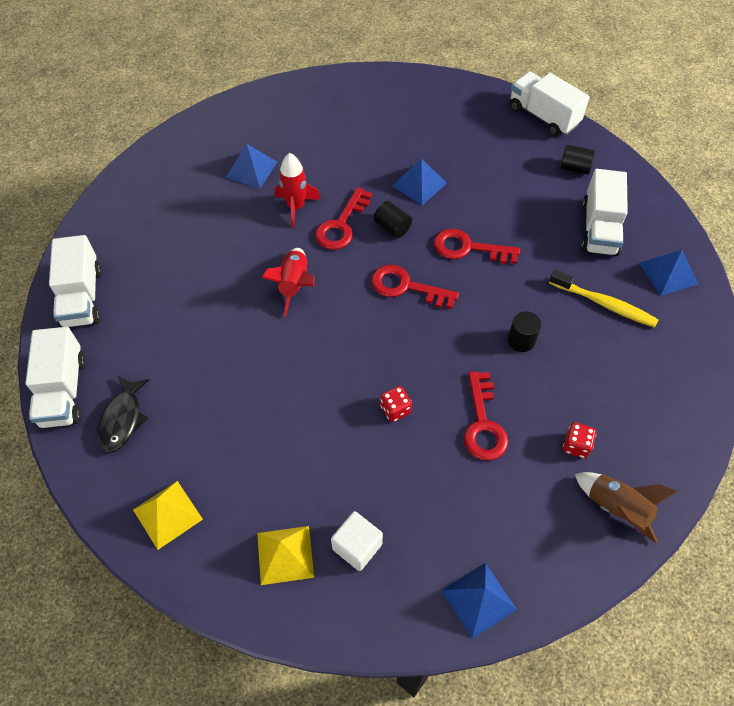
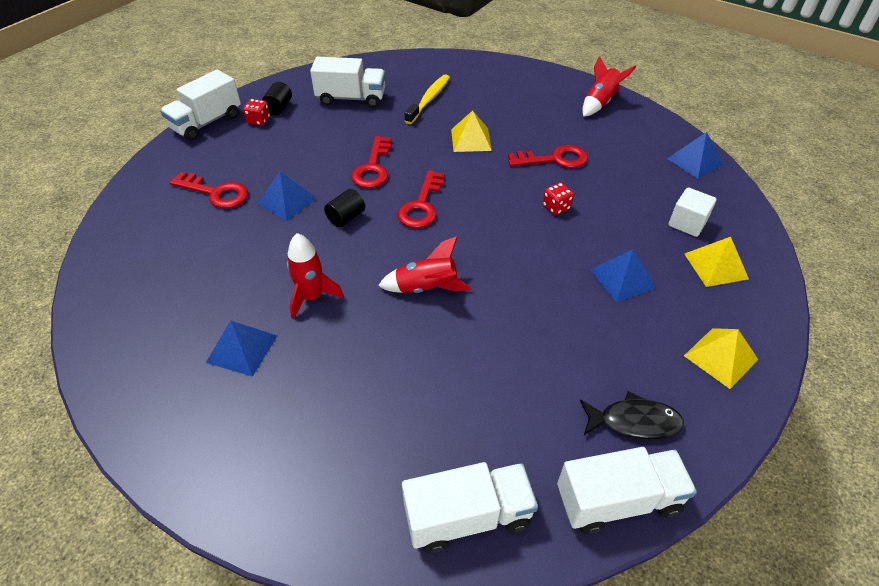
camera: 95 degrees left, 10 degrees down
red key [315,187,372,250] -> red key moved to [169,172,248,208]
black cylinder [508,311,541,352] -> yellow pyramid [451,110,492,152]
red dice [563,422,596,458] -> red dice moved to [243,99,270,126]
brown rocket [575,472,678,543] -> red rocket [582,56,636,117]
blue pyramid [639,250,698,296] -> blue pyramid moved to [591,249,656,302]

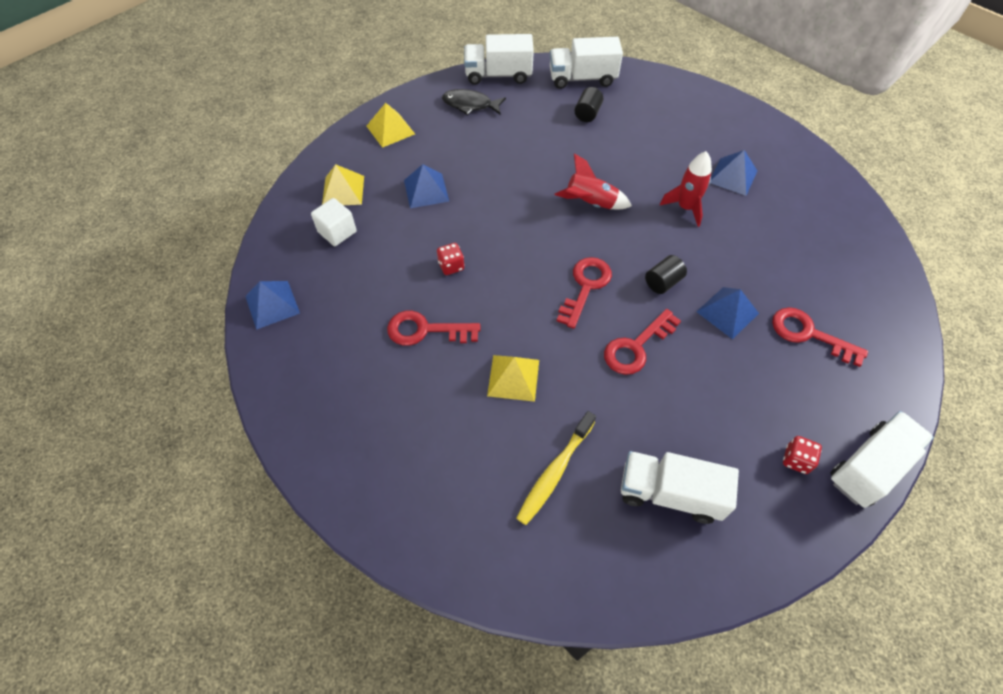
camera: 170 degrees left, 10 degrees up
black cylinder [262,82,292,115] -> black cylinder moved to [574,87,603,122]
red key [351,136,392,188] -> red key turned 150 degrees counterclockwise [604,309,681,375]
red rocket [582,56,636,117] -> none

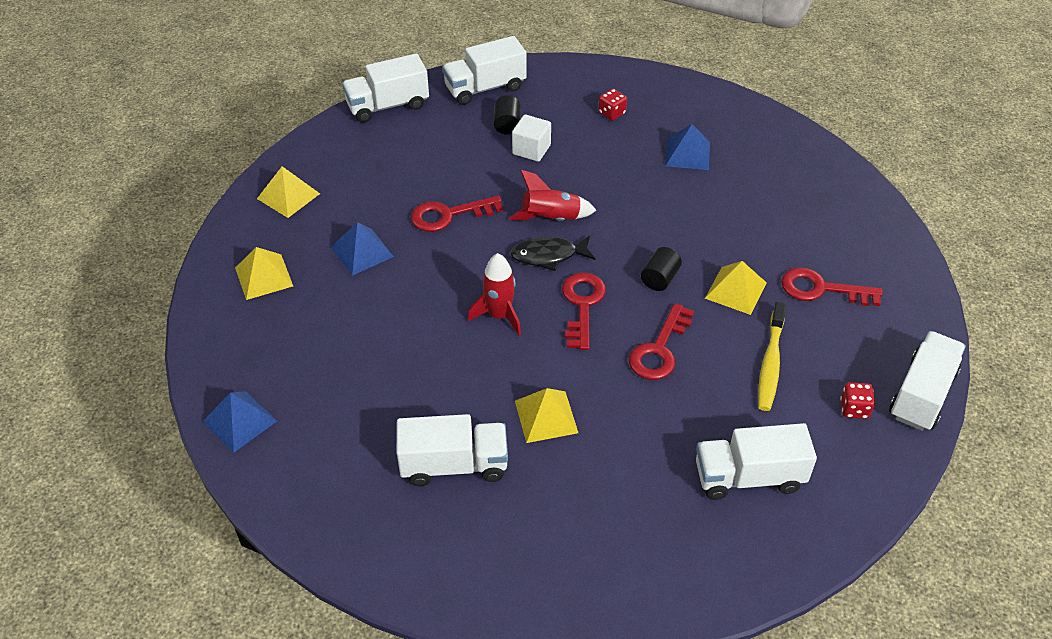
camera: 20 degrees left, 10 degrees down
white cube [311,198,357,246] -> white cube moved to [512,115,551,162]
red key [387,311,481,346] -> red key moved to [411,196,503,232]
red dice [437,243,464,275] -> red dice moved to [598,89,627,121]
black fish [442,89,506,115] -> black fish moved to [511,236,595,271]
yellow toothbrush [516,411,596,525] -> yellow toothbrush moved to [758,302,786,411]
red rocket [660,151,712,227] -> red rocket moved to [468,253,521,335]
blue pyramid [696,287,759,339] -> yellow pyramid [705,261,767,315]
none -> white truck [397,414,508,486]

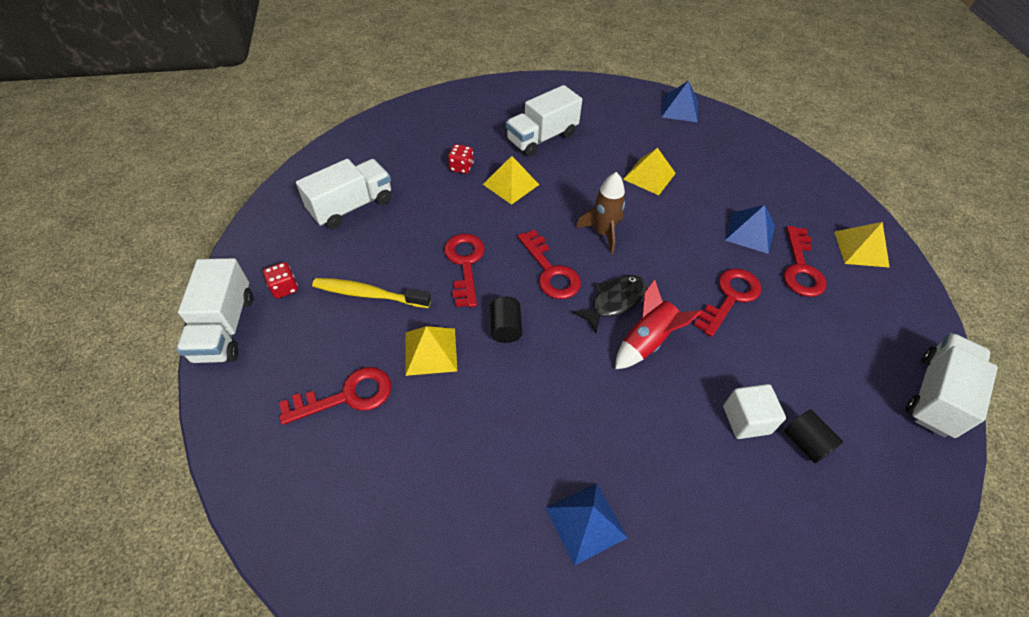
camera: 145 degrees right, 5 degrees up
yellow pyramid [235,247,293,300] -> yellow pyramid moved to [623,148,676,195]
white truck [442,36,527,105] -> none
red rocket [468,253,521,335] -> brown rocket [576,172,625,254]
red dice [598,89,627,121] -> red dice moved to [448,144,474,174]
yellow toothbrush [758,302,786,411] -> yellow toothbrush turned 60 degrees counterclockwise [312,278,431,308]
none -> red key [783,226,827,297]

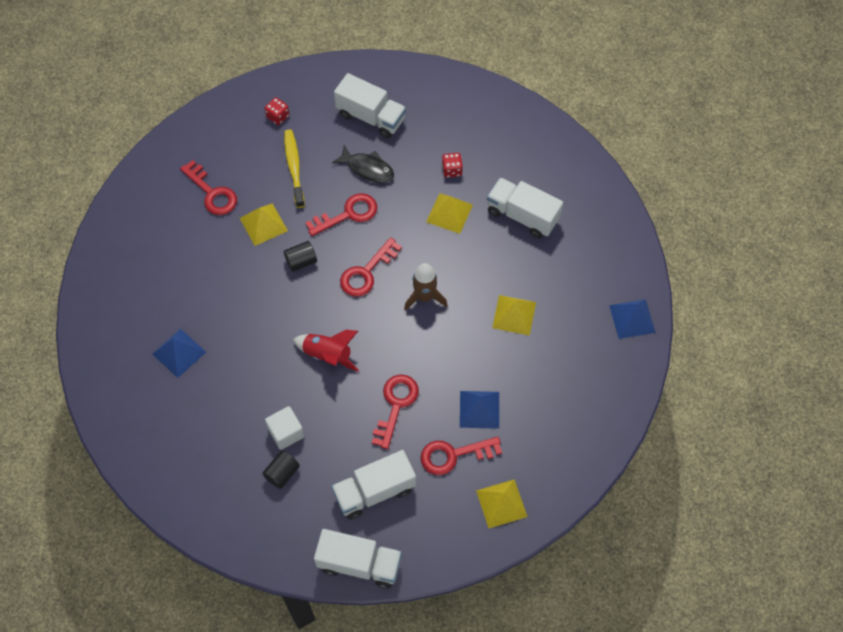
camera: 70 degrees right, 10 degrees up
white truck [177,258,253,363] -> white truck moved to [331,450,416,519]
black fish [572,275,647,333] -> black fish moved to [332,145,394,183]
red key [694,268,761,337] -> red key turned 90 degrees counterclockwise [372,375,419,449]

